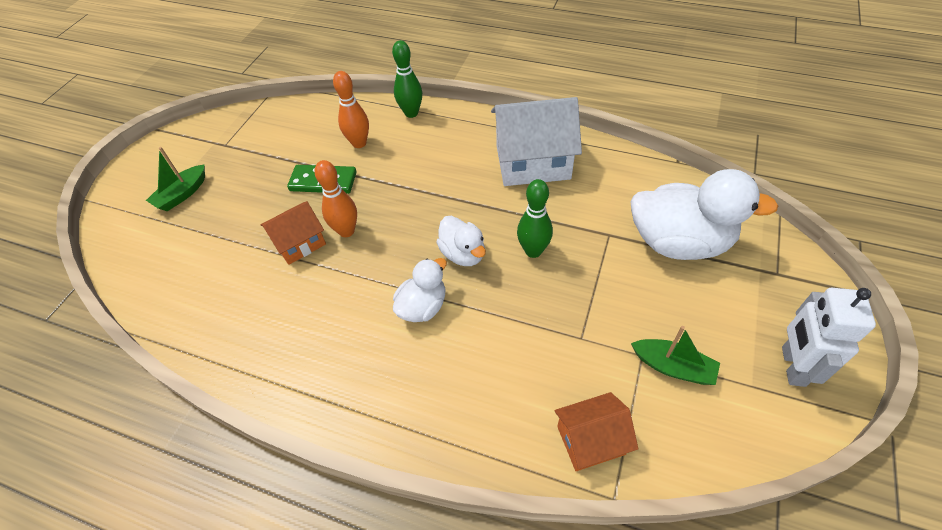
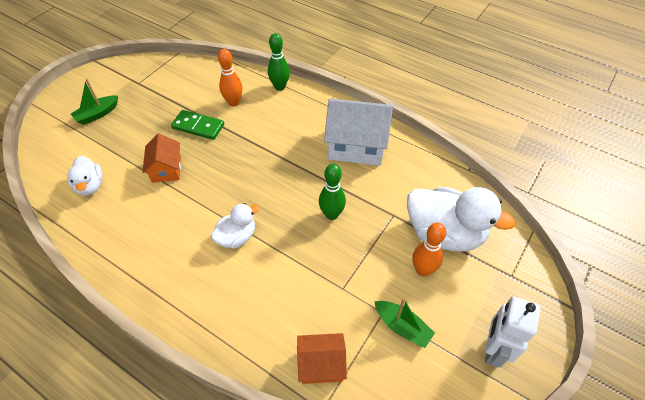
camera: 10 degrees right, 0 degrees up
orange house [261,201,326,265] -> orange house turned 75 degrees counterclockwise [142,134,181,183]
orange bowling pin [314,160,357,237] -> orange bowling pin moved to [412,223,446,277]
white duck [436,216,486,266] -> white duck moved to [67,156,103,196]

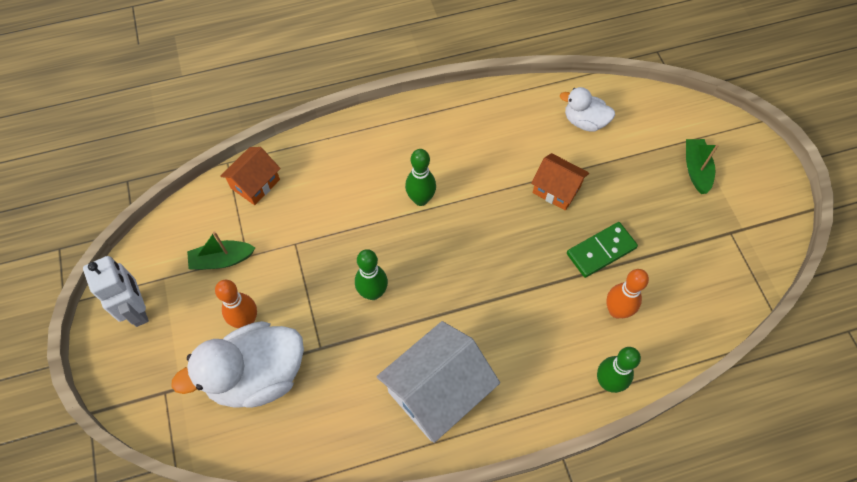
camera: 130 degrees right, 10 degrees up
white duck [211,203,259,249] -> green bowling pin [405,149,436,206]

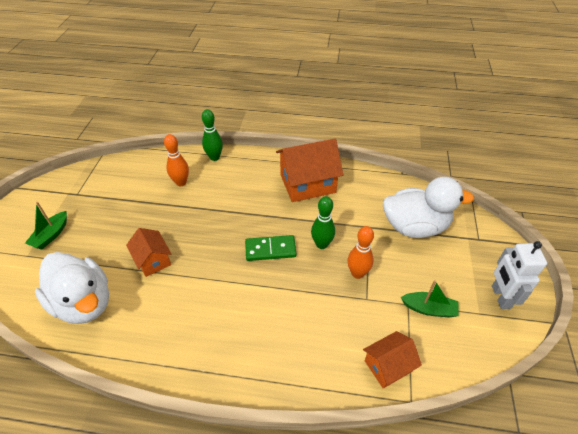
camera: 155 degrees left, 15 degrees down
orange bowling pin [215,280,257,328] -> orange bowling pin moved to [347,226,374,279]
white house [377,321,500,443] -> orange house [276,139,343,202]
green bowling pin [405,149,436,206] -> none
white duck [560,87,615,131] -> white duck [35,252,109,324], size x1.83
green domino [567,222,638,278] -> green domino moved to [245,235,296,261]

